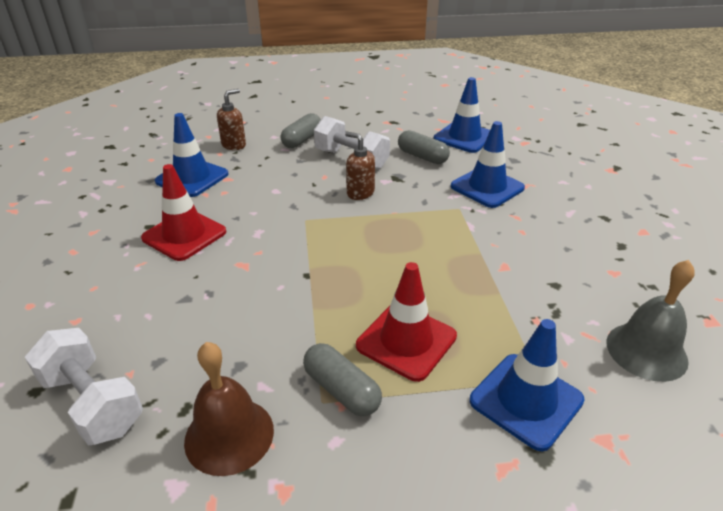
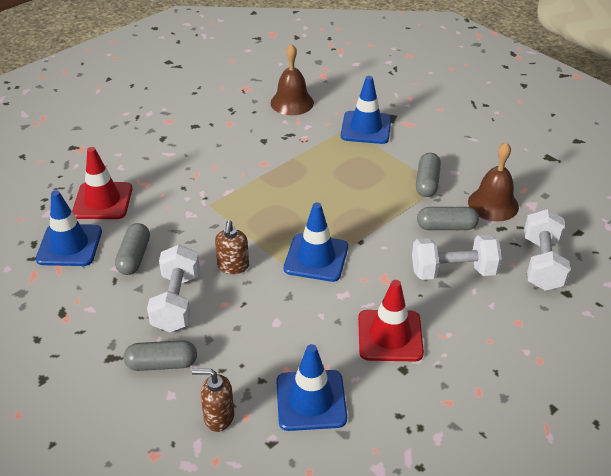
camera: 125 degrees left, 5 degrees up
red traffic cone [356,262,457,382] -> red traffic cone moved to [72,147,132,219]
blue traffic cone [451,121,525,208] -> blue traffic cone moved to [284,202,348,282]
grey bell [606,260,694,382] -> brown bell [271,43,314,115]
none -> white dumbbell [412,235,502,280]
none -> grey capsule [417,207,479,230]

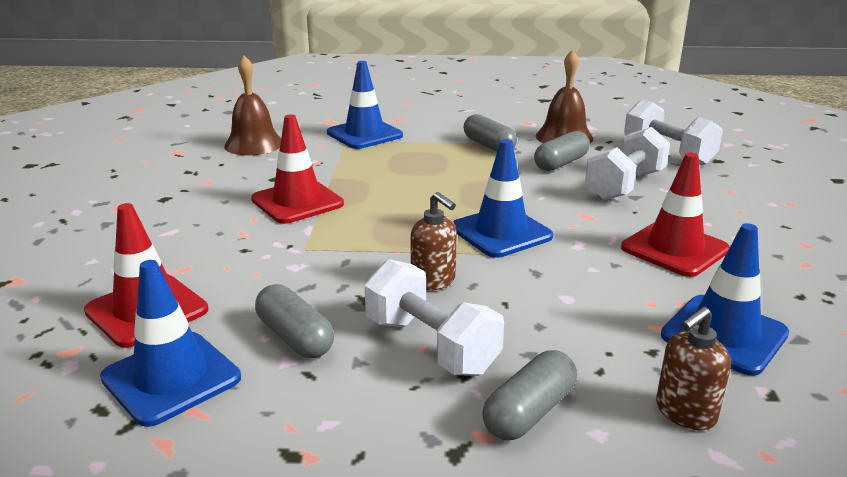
camera: 45 degrees left, 15 degrees down
none -> red traffic cone [251,114,344,224]

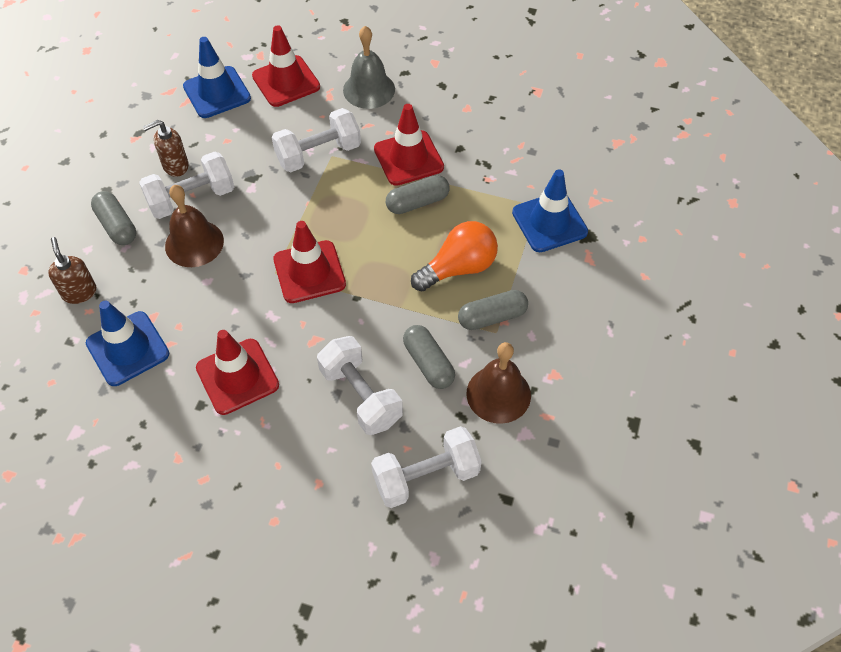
camera: 105 degrees right, 30 degrees up
brown bell [224,55,281,155] -> brown bell moved to [165,185,224,267]
grey capsule [255,284,334,358] -> grey capsule moved to [386,175,450,214]
brown soap dispenser [410,192,457,291] -> brown soap dispenser moved to [143,120,189,177]
blue traffic cone [453,139,553,258] -> red traffic cone [273,221,346,303]
none -> white dumbbell [272,108,361,172]
none -> grey bell [343,26,395,109]
none -> orange light bulb [411,221,498,291]

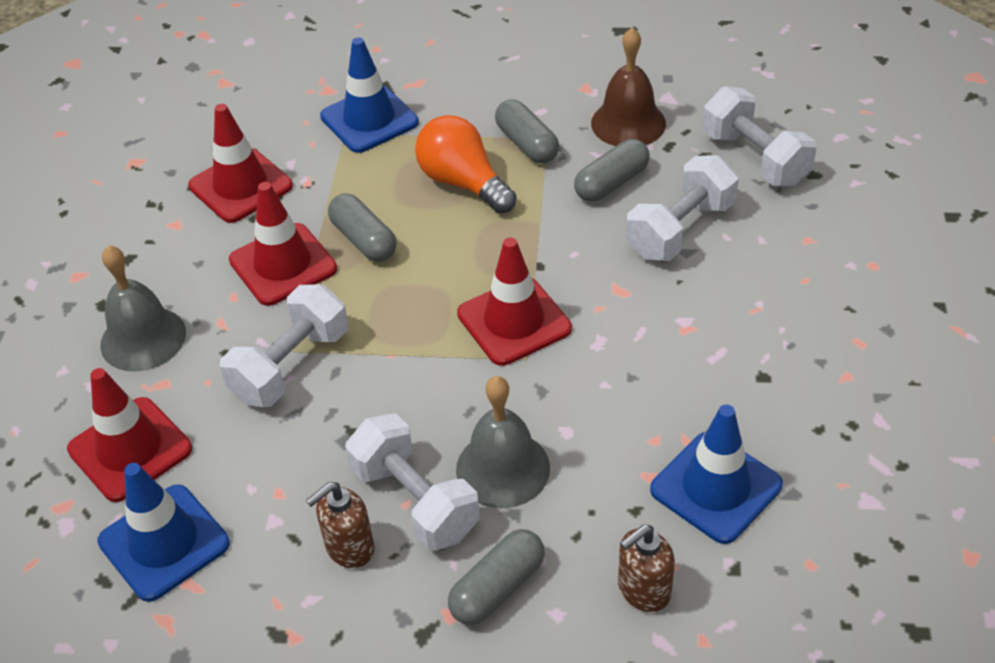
camera: 100 degrees left, 10 degrees down
brown soap dispenser [143,120,189,177] -> brown soap dispenser turned 90 degrees clockwise [306,482,374,568]
brown bell [165,185,224,267] -> grey bell [456,376,550,508]
red traffic cone [196,330,279,415] -> red traffic cone moved to [188,104,293,223]
white dumbbell [272,108,361,172] -> white dumbbell turned 75 degrees clockwise [220,284,348,407]

